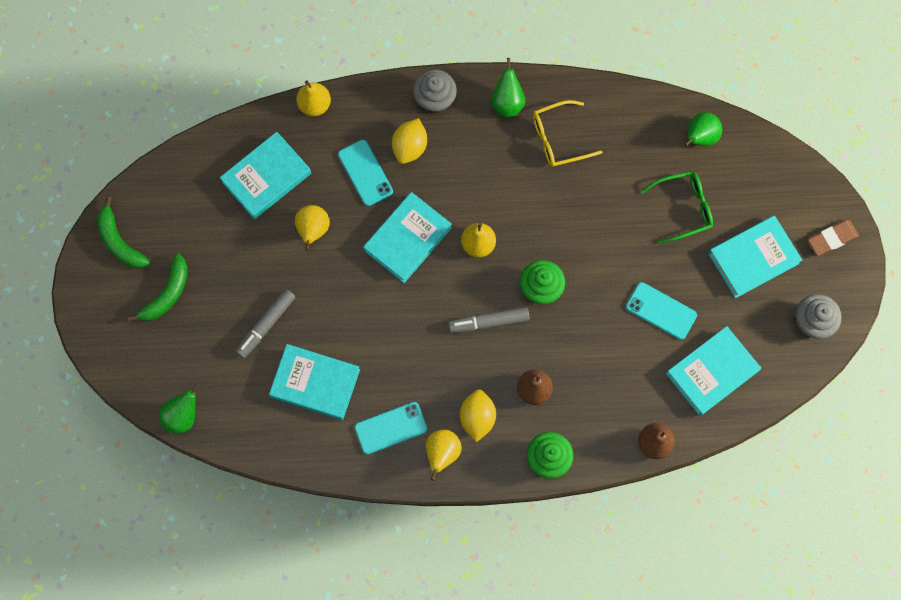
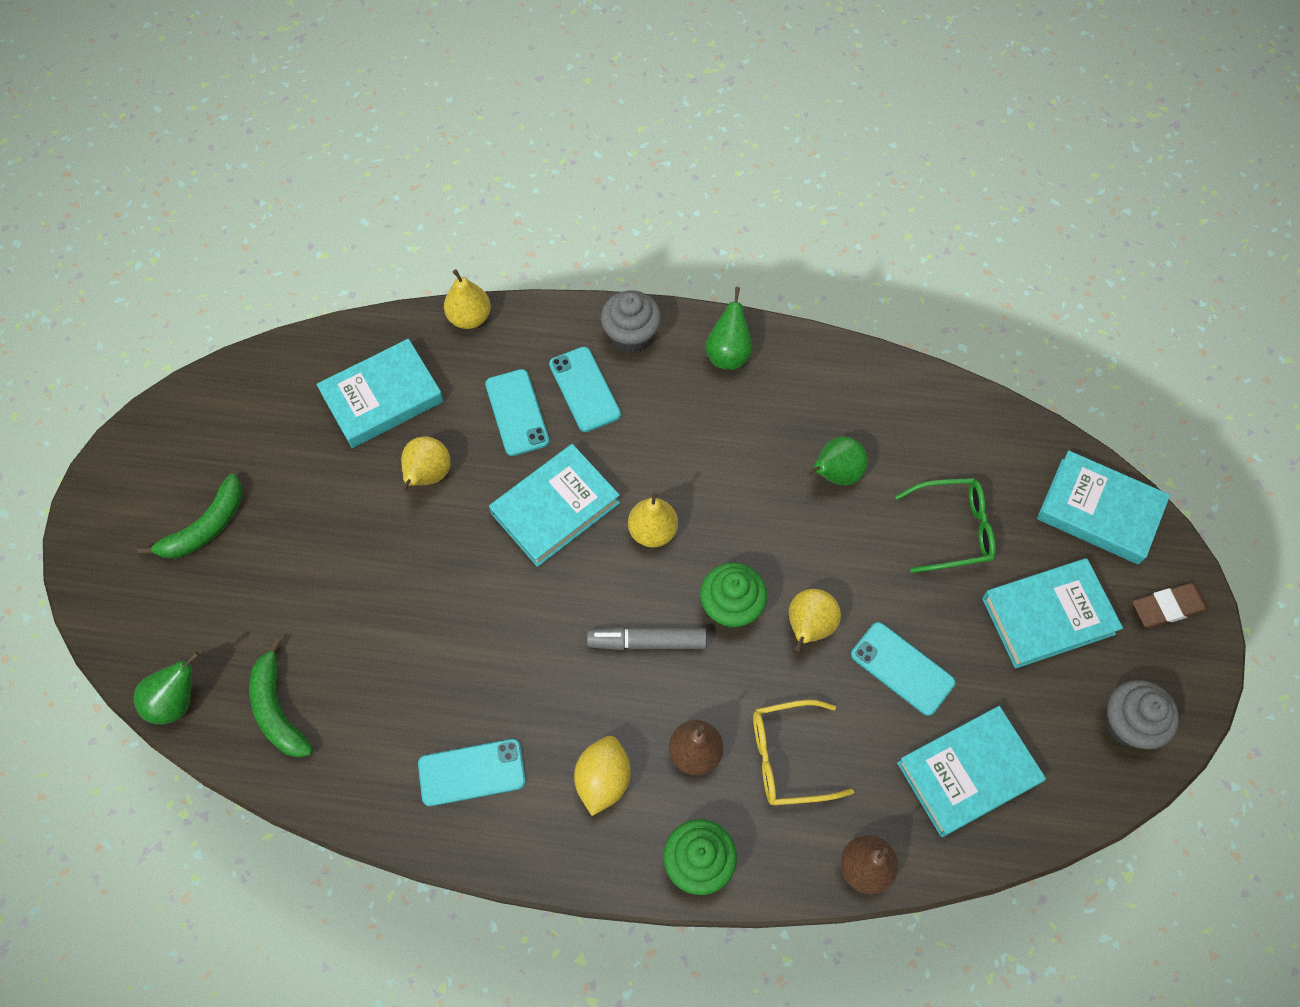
camera: 10 degrees right, 10 degrees down
green banana [97,196,150,268] -> green banana moved to [249,638,313,758]
grey marker [235,289,295,358] -> none
turquoise book [269,344,360,420] -> turquoise book moved to [1037,451,1170,564]
yellow lemon [392,118,427,164] -> turquoise phone [549,347,621,432]
yellow pear [426,429,462,481] -> yellow pear moved to [789,589,841,651]
yellow glasses [533,100,602,167] -> yellow glasses moved to [753,700,854,805]
green pear [684,112,722,147] -> green pear moved to [807,436,868,486]

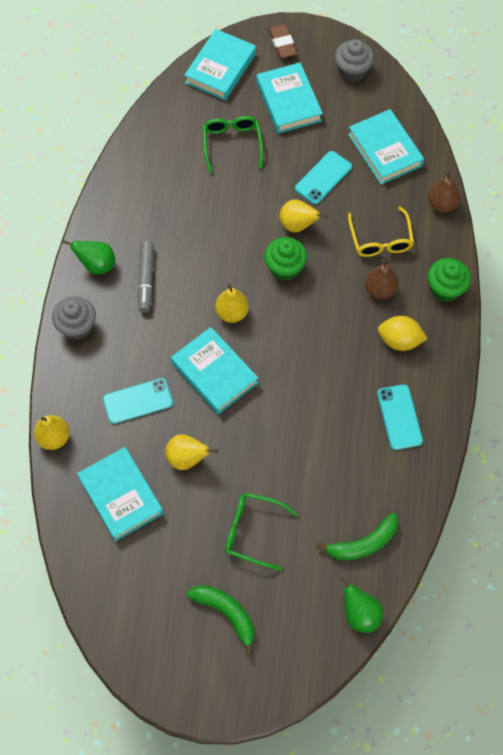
camera: 90 degrees left, 0 degrees up
turquoise phone [549,347,621,432] -> none
grey marker [587,627,707,650] -> grey marker moved to [138,241,154,313]
green pear [807,436,868,486] -> none
none -> green glasses [225,493,298,571]

